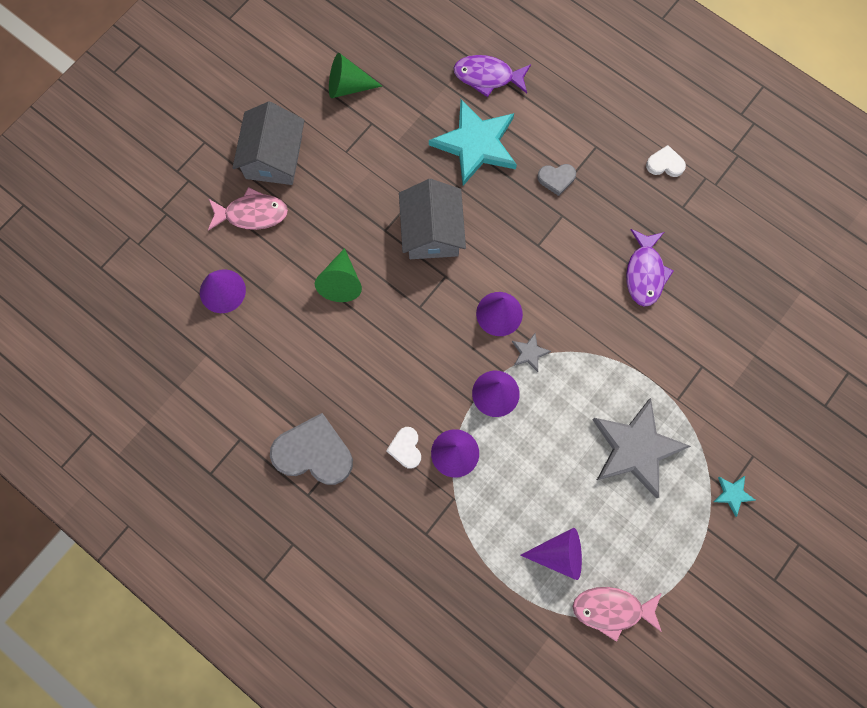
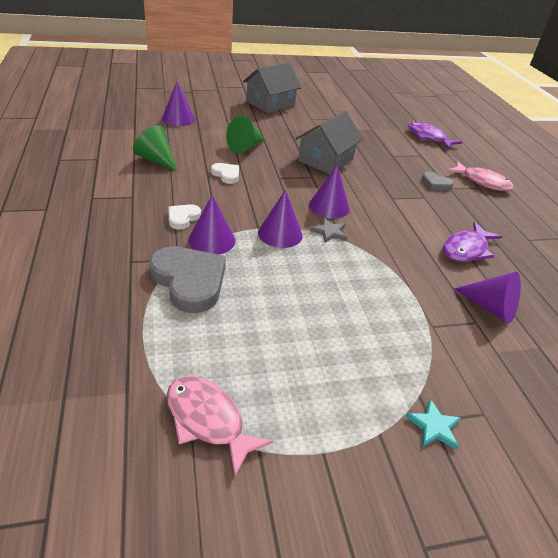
camera: 35 degrees right, 35 degrees down
pink fish [208,187,288,231] -> pink fish moved to [447,161,514,191]
grey heart [270,413,353,485] -> grey heart moved to [149,246,226,313]
green cone [329,53,382,98] -> green cone moved to [133,125,177,171]
turquoise star [429,99,517,186] -> none
purple cone [520,528,582,580] -> purple cone moved to [454,271,521,324]
grey star [592,398,691,498] -> none
white heart [646,145,686,177] -> white heart moved to [211,163,239,184]

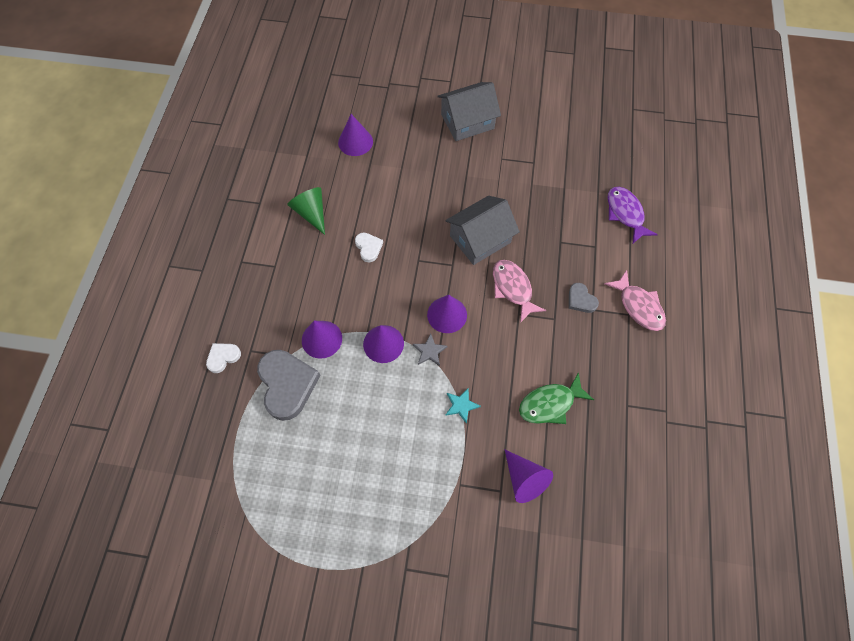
camera: 25 degrees right, 25 degrees up
pink fish [167,376,273,476] -> pink fish moved to [493,260,546,323]
white heart [169,204,201,230] -> white heart moved to [206,343,241,373]
green cone [226,116,265,153] -> none
turquoise star [406,399,461,450] -> turquoise star moved to [445,388,481,424]
purple fish [443,222,502,262] -> green fish [519,372,594,424]

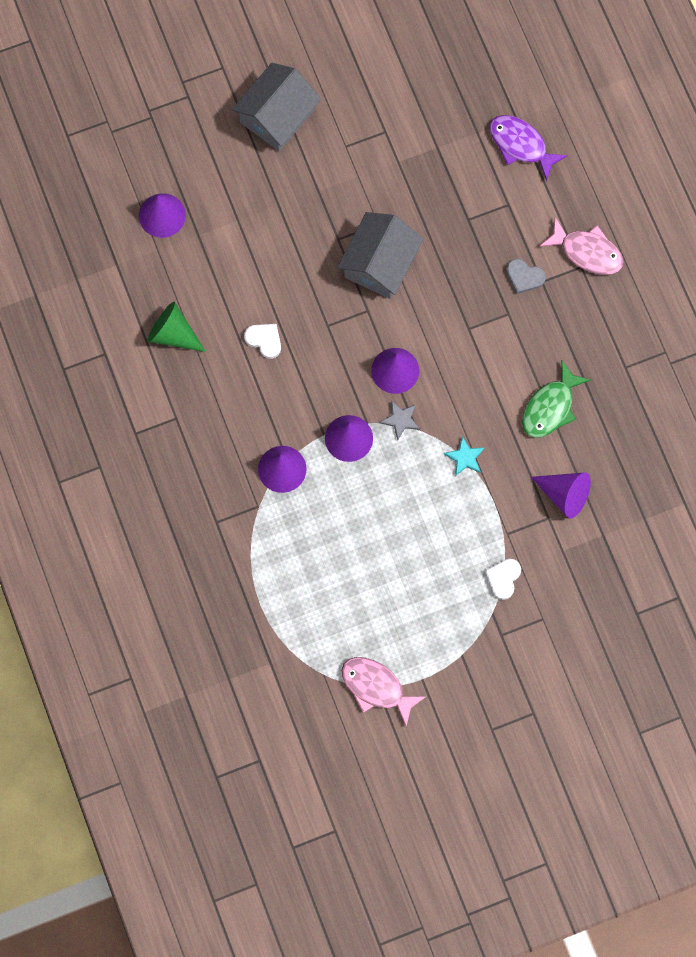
camera: 30 degrees left, 10 degrees up
white heart [206,343,241,373] -> white heart moved to [485,559,521,600]
grey heart [257,350,321,421] -> none
pink fish [493,260,546,323] -> pink fish moved to [341,657,427,727]

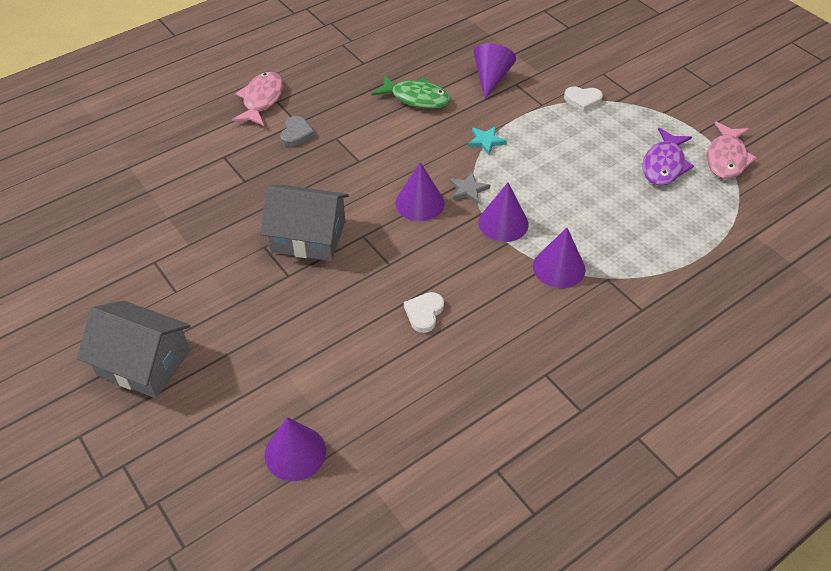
camera: 105 degrees left, 25 degrees down
green cone [147,302,206,352] -> none
purple fish [490,115,568,182] -> purple fish moved to [643,128,694,185]

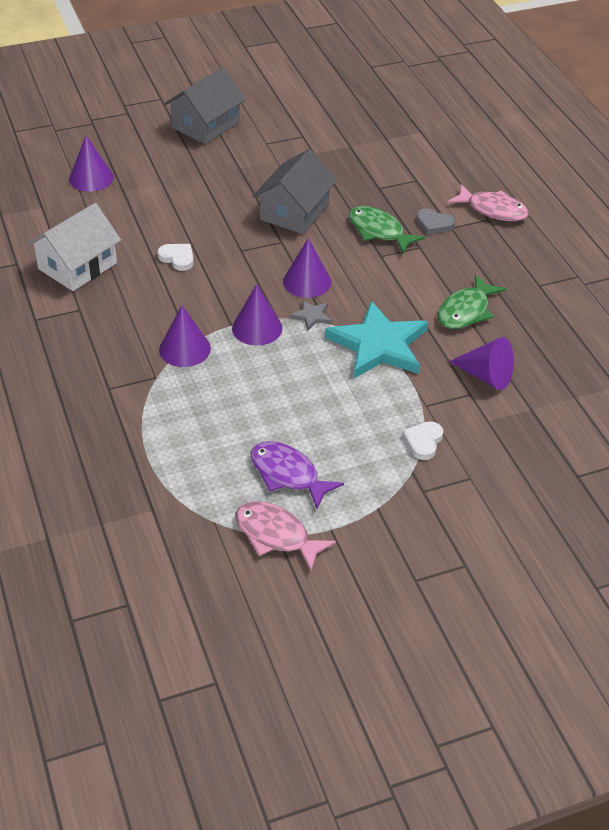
camera: 105 degrees right, 5 degrees down
turquoise star [467,126,507,155] -> turquoise star [325,301,428,378], size x2.40
none -> white house [27,203,121,291]
none -> green fish [349,206,425,254]

